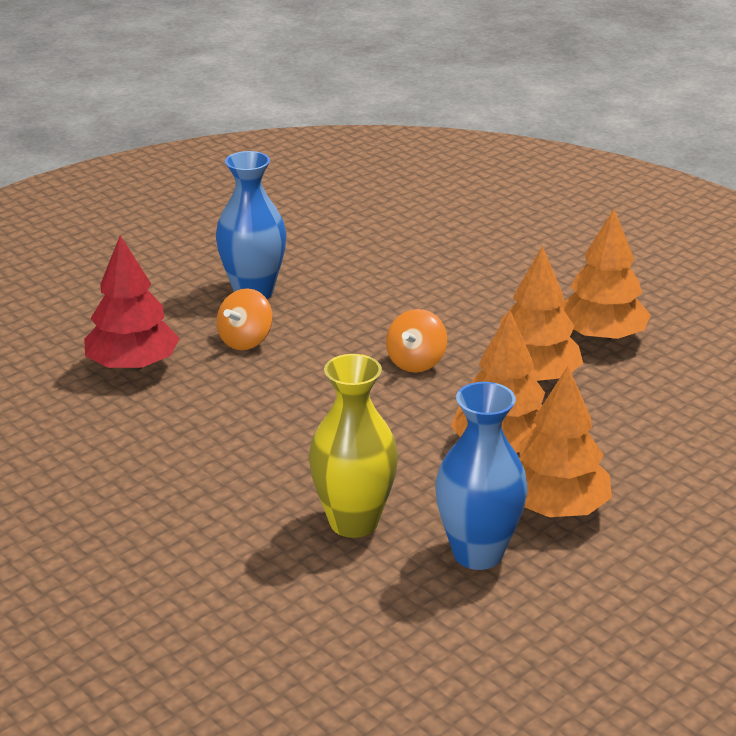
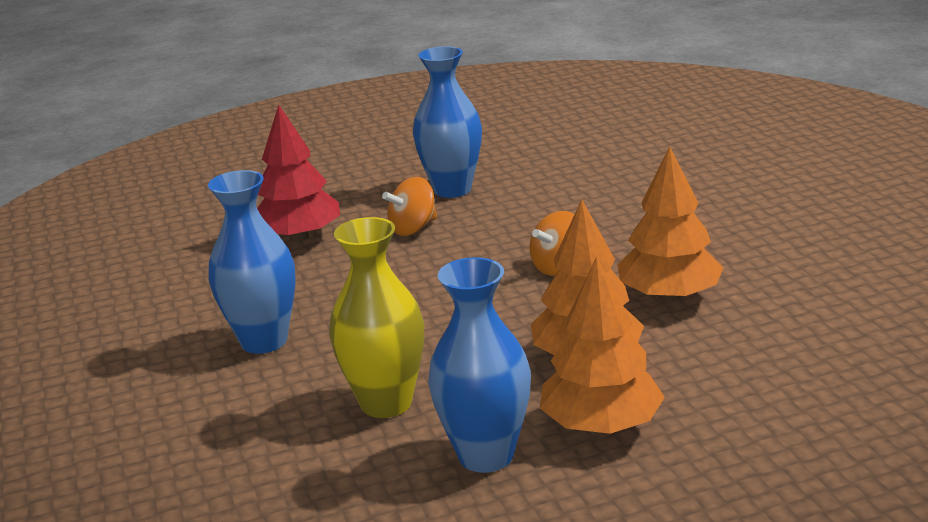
camera: 25 degrees right, 5 degrees down
orange tree [561,209,651,342] -> none
none -> blue vase [208,170,296,354]

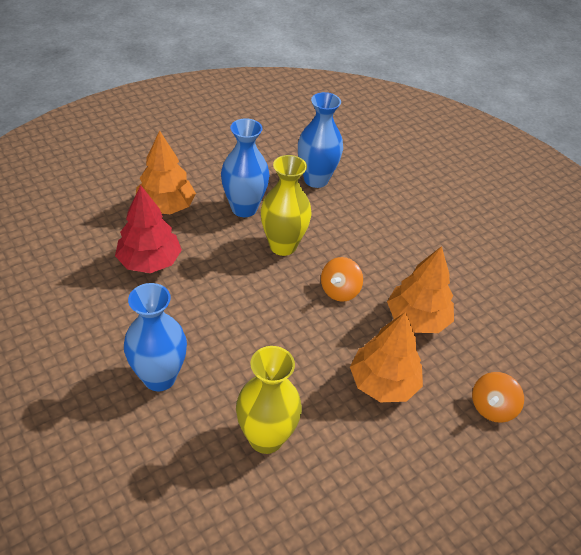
camera: 20 degrees left, 20 degrees up
orange spinning top [382,177,437,236] -> orange spinning top moved to [472,372,524,423]
blue vase [428,257,531,473] -> blue vase moved to [298,92,343,188]
orange tree [540,257,665,434] -> orange tree moved to [136,130,196,214]
none -> yellow vase [261,155,312,256]

